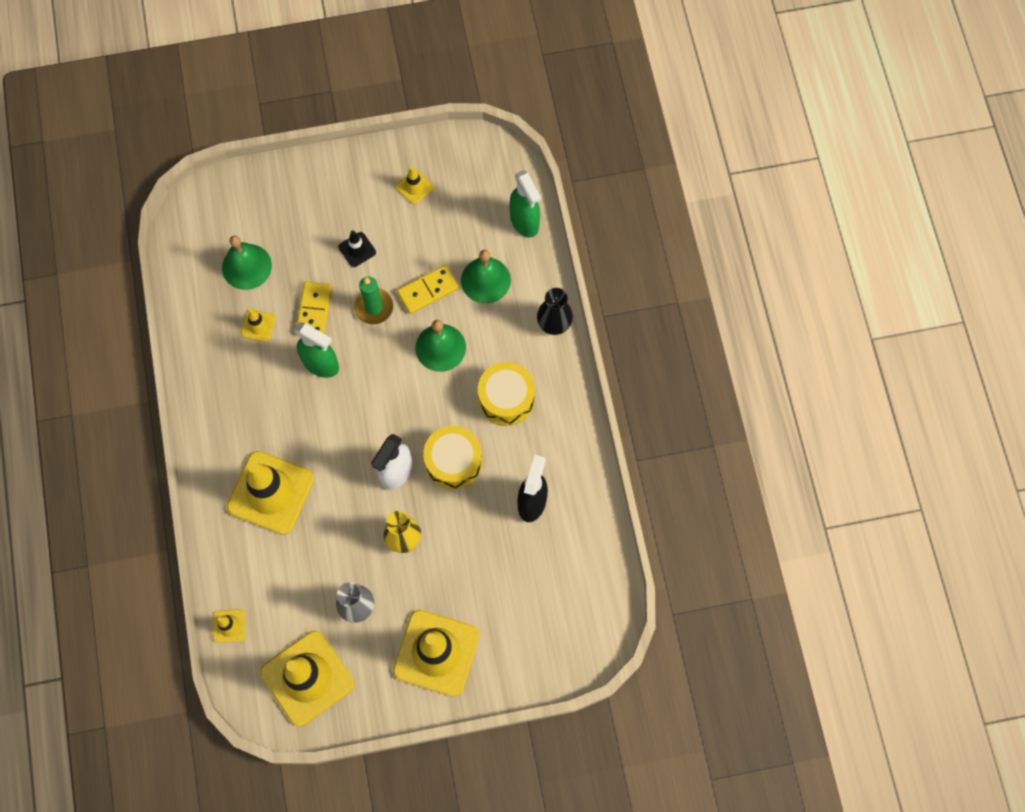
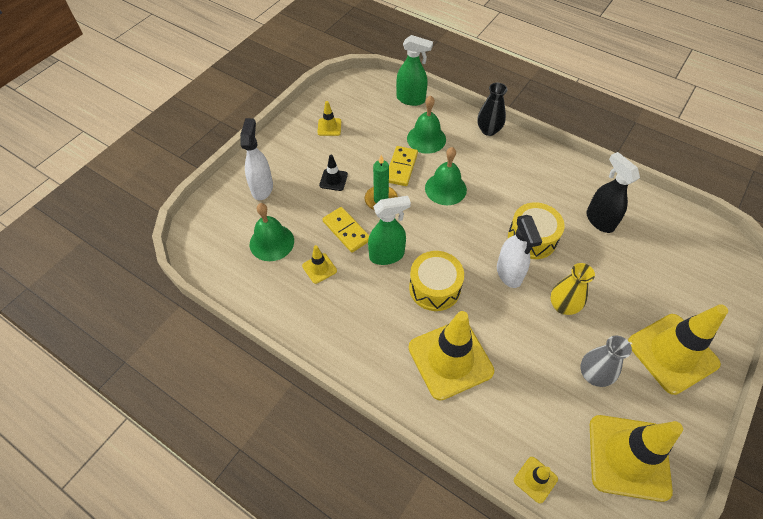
camera: 45 degrees left, 15 degrees down
yellow drum [478,362,535,426] -> yellow drum moved to [409,251,464,311]
none -> white spray bottle [240,118,273,200]

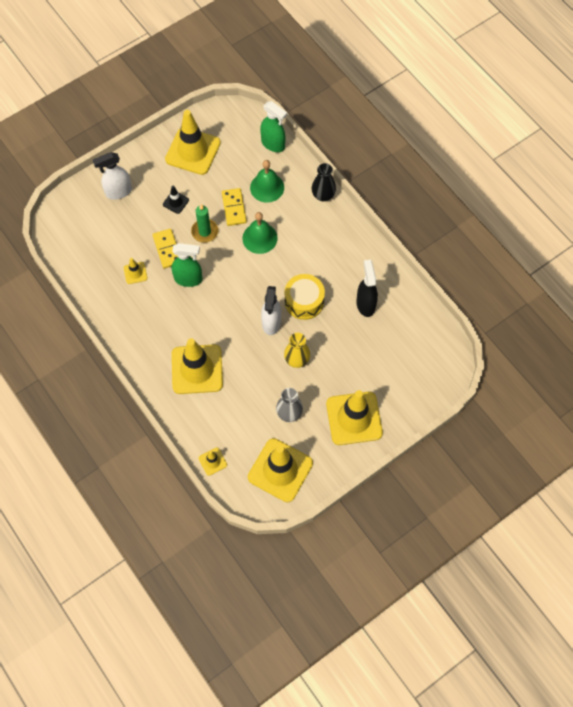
camera: 20 degrees right, 10 degrees up
white spray bottle [240,118,273,200] -> white spray bottle turned 135 degrees counterclockwise [93,152,132,200]
green bell [250,203,294,261] -> none
yellow traffic cone [317,101,341,136] -> yellow traffic cone [165,110,221,175], size x2.25
yellow domino [389,146,418,186] -> yellow domino turned 45 degrees counterclockwise [222,188,247,226]
yellow drum [409,251,464,311] -> none

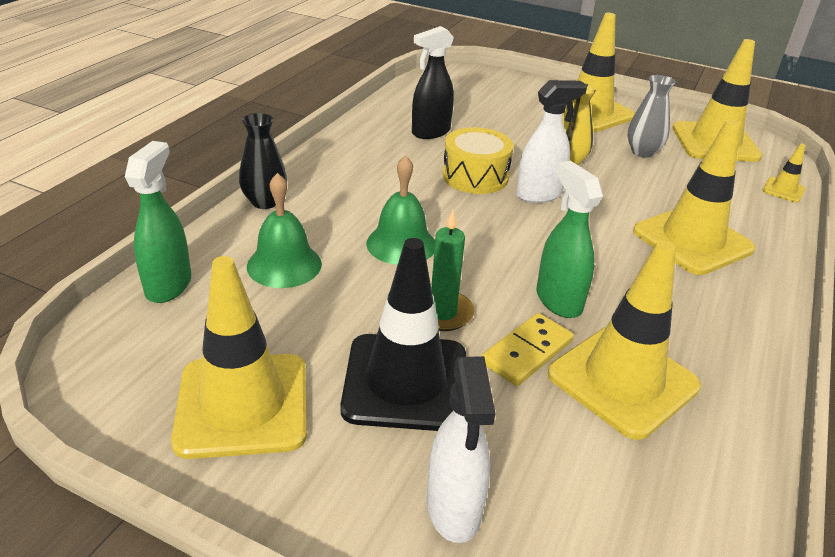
camera: 120 degrees left, 30 degrees down
white spray bottle [93,152,132,200] -> white spray bottle turned 45 degrees clockwise [427,356,495,543]
yellow traffic cone [124,258,148,284] -> yellow traffic cone [548,240,701,440], size x2.25
black traffic cone [163,186,189,214] -> black traffic cone [340,238,466,431], size x2.25
yellow domino [222,188,247,226] -> none

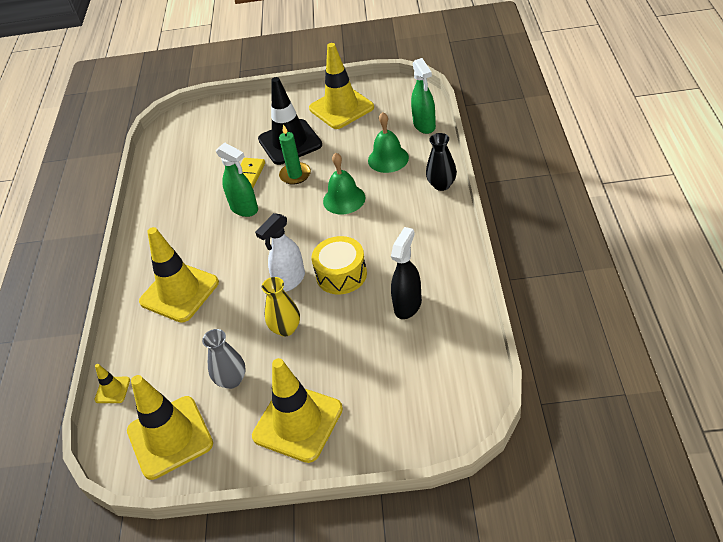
camera: 160 degrees right, 10 degrees up
white spray bottle [427,356,495,543] -> none
yellow traffic cone [548,240,701,440] -> none

